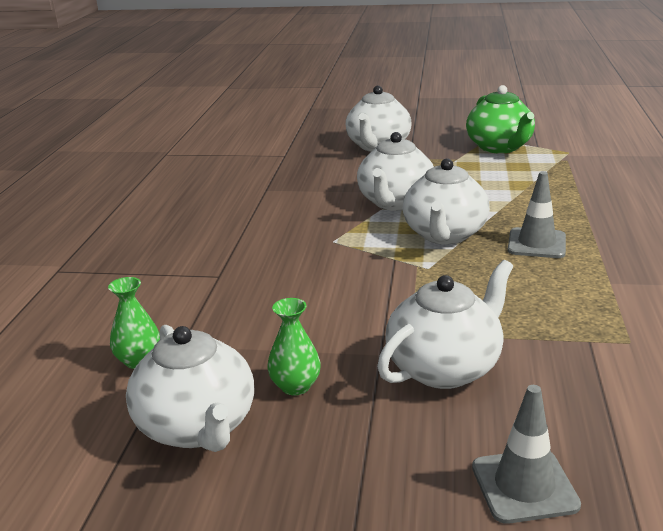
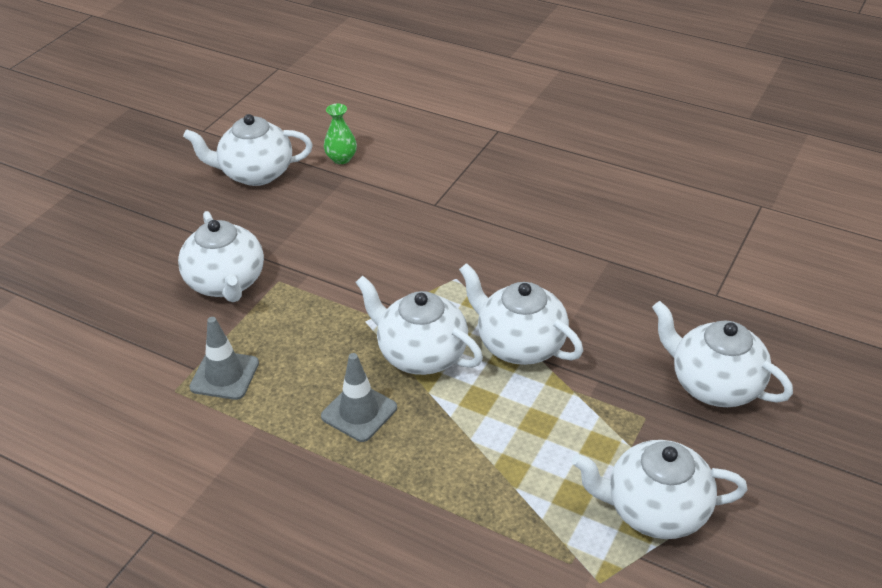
camera: 110 degrees right, 15 degrees up
green vase [268,298,321,396] -> none
green teapot [466,85,535,154] -> white teapot [572,440,747,539]
grey traffic cone [472,385,581,524] -> grey traffic cone moved to [189,317,259,400]

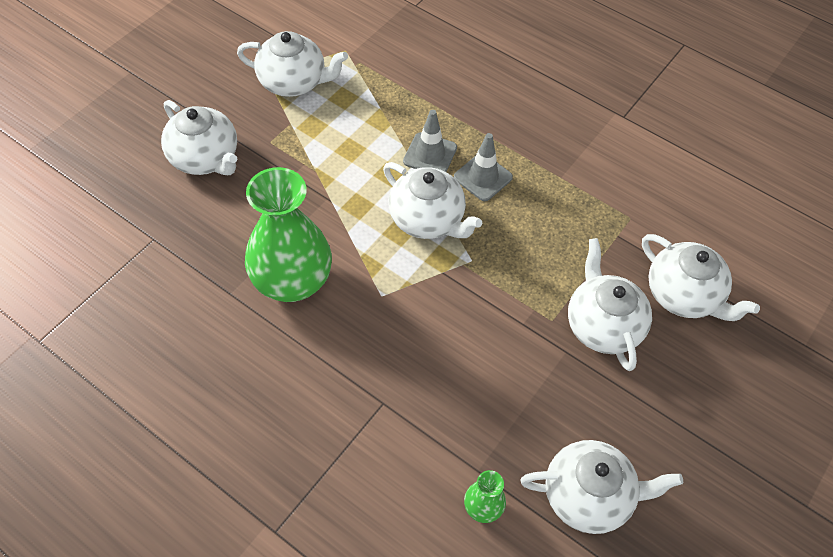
camera: 175 degrees left, 15 degrees up
grey traffic cone [189,317,259,400] -> grey traffic cone moved to [403,110,457,172]
white teapot [459,263,583,365] -> white teapot moved to [642,234,760,321]
none -> green vase [245,167,332,302]

